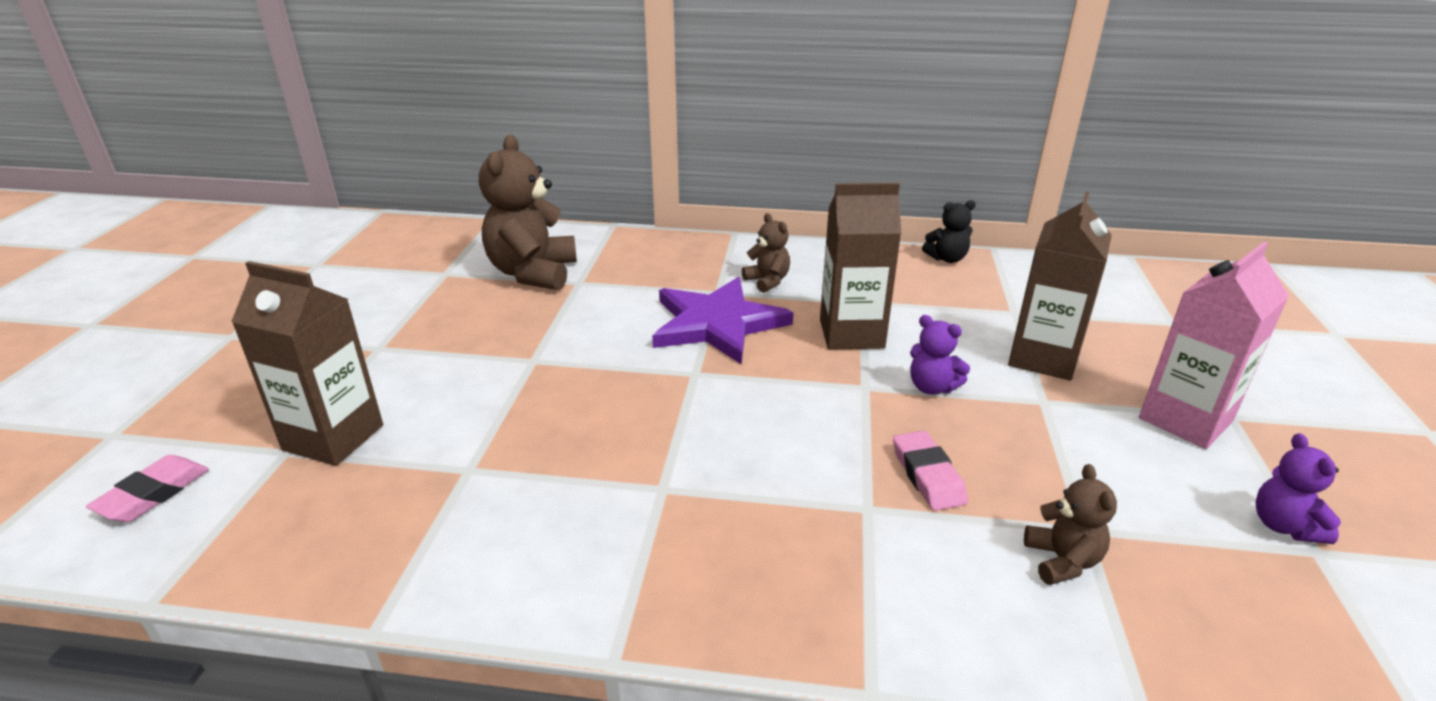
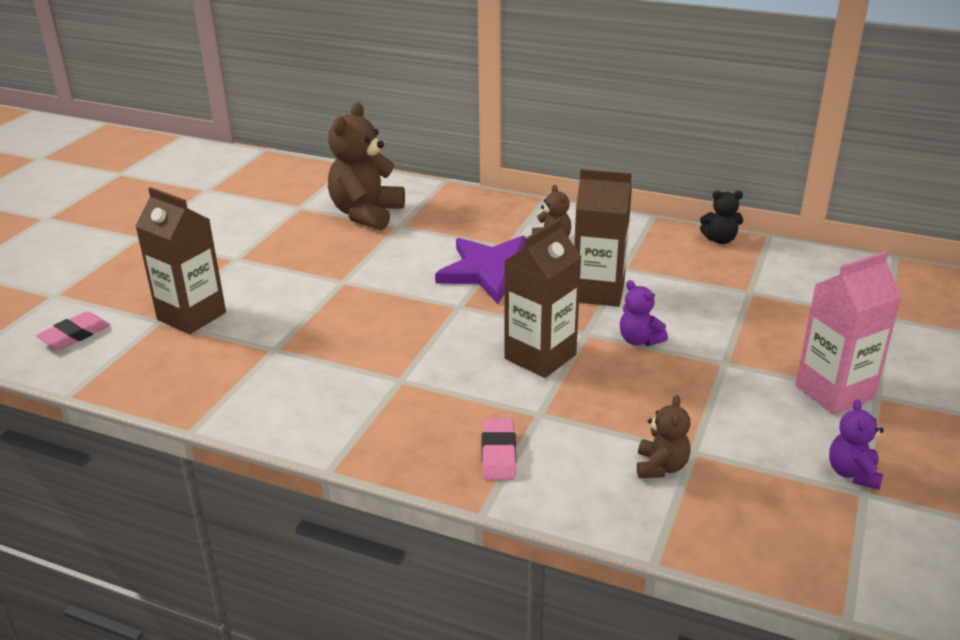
camera: 15 degrees right, 0 degrees up
pink eraser [893,431,968,511] -> pink eraser moved to [482,418,516,480]
brown carton [1008,191,1112,381] -> brown carton moved to [504,218,581,378]

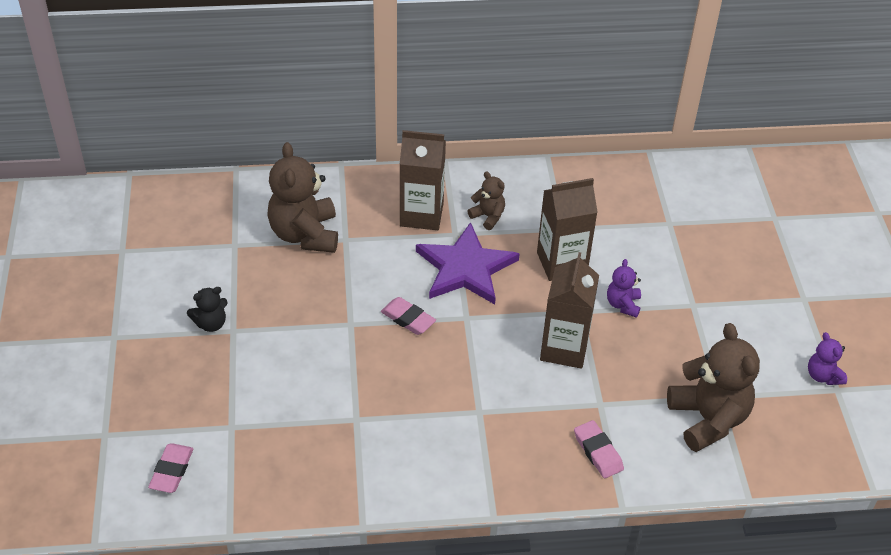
camera: 30 degrees left, 15 degrees up
brown carton [135,187,226,334] -> brown carton moved to [400,130,446,230]
purple teddy bear [620,280,668,346] -> purple teddy bear turned 75 degrees clockwise [607,259,641,318]
brown teddy bear [637,395,691,478] -> brown teddy bear [667,323,760,452], size x2.01
black teddy bear [700,191,743,244] -> black teddy bear moved to [187,287,228,332]
pink carton [795,251,902,415] -> none
none -> pink eraser [381,297,436,335]

